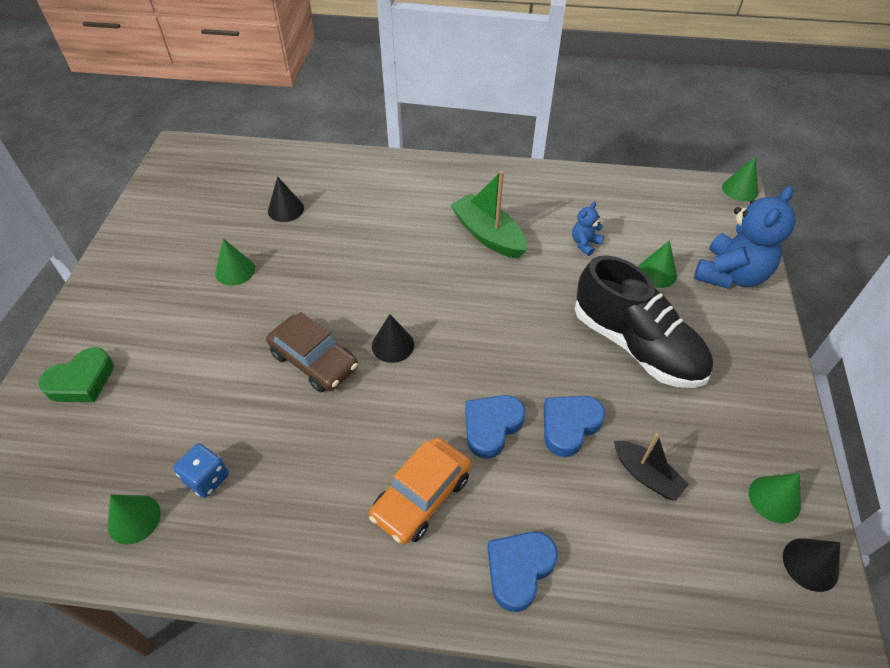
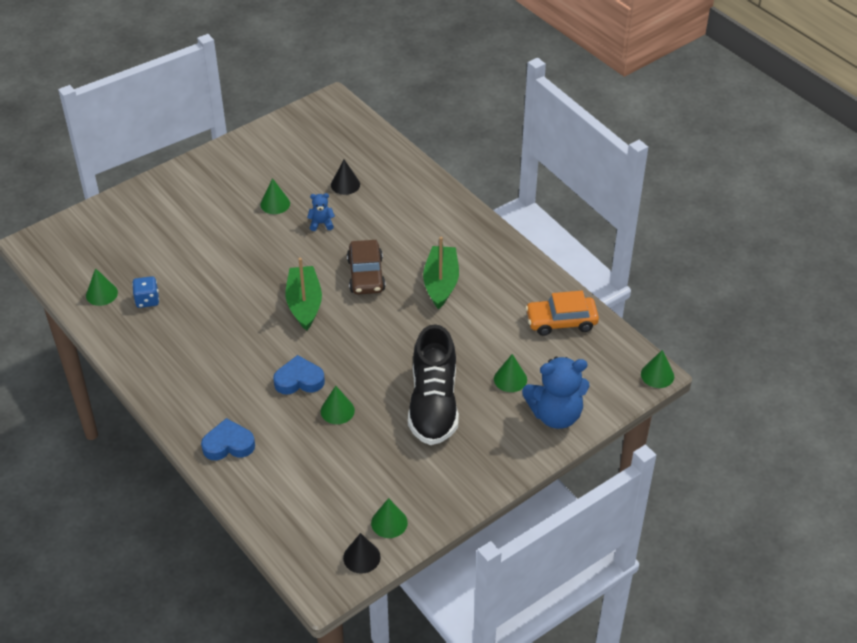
camera: 45 degrees right, 5 degrees down
green heart [38,347,114,402] -> none
brown car [266,312,358,392] -> brown car moved to [347,240,386,295]
orange car [369,438,471,544] -> orange car moved to [525,291,599,336]
black cone [372,314,414,363] -> green boat [286,258,322,331]
blue heart [544,396,605,457] -> green cone [321,386,355,424]
blue teddy bear [572,202,604,256] -> blue teddy bear moved to [307,193,335,231]
black boat [614,433,689,501] -> none

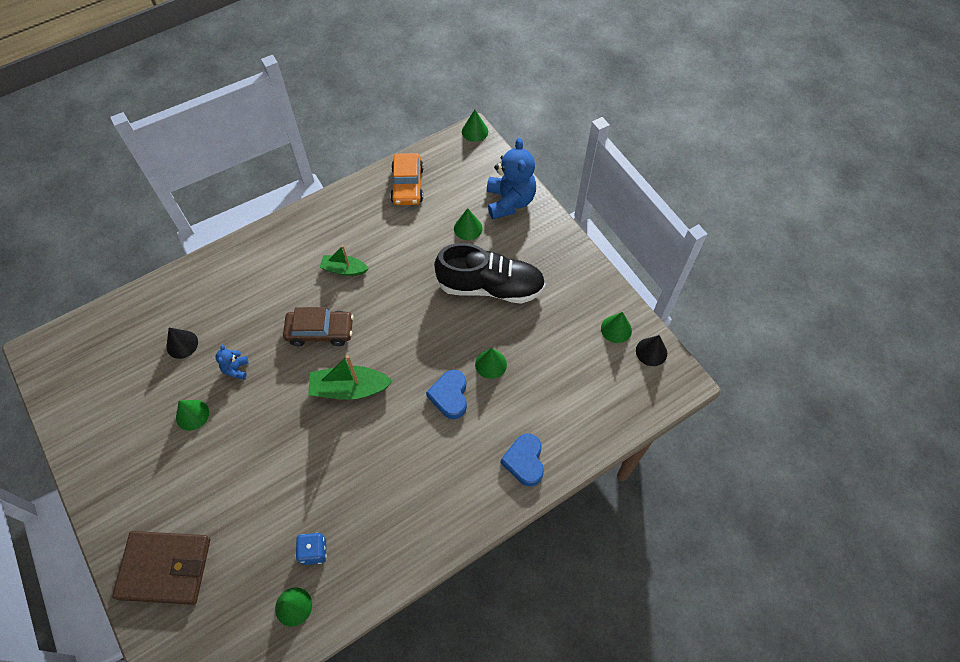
camera: 85 degrees left, 15 degrees up
green boat [423,237,459,309] -> green boat [320,245,369,276], size x0.64
none -> brown wallet [112,531,210,605]

